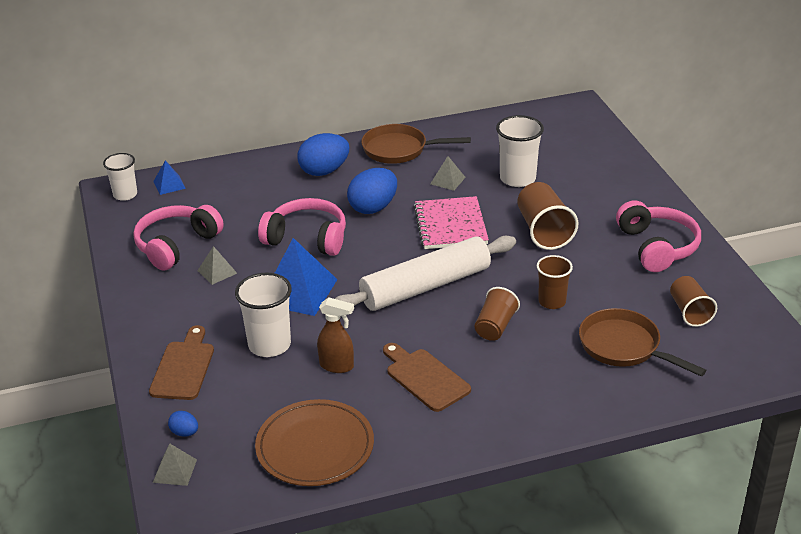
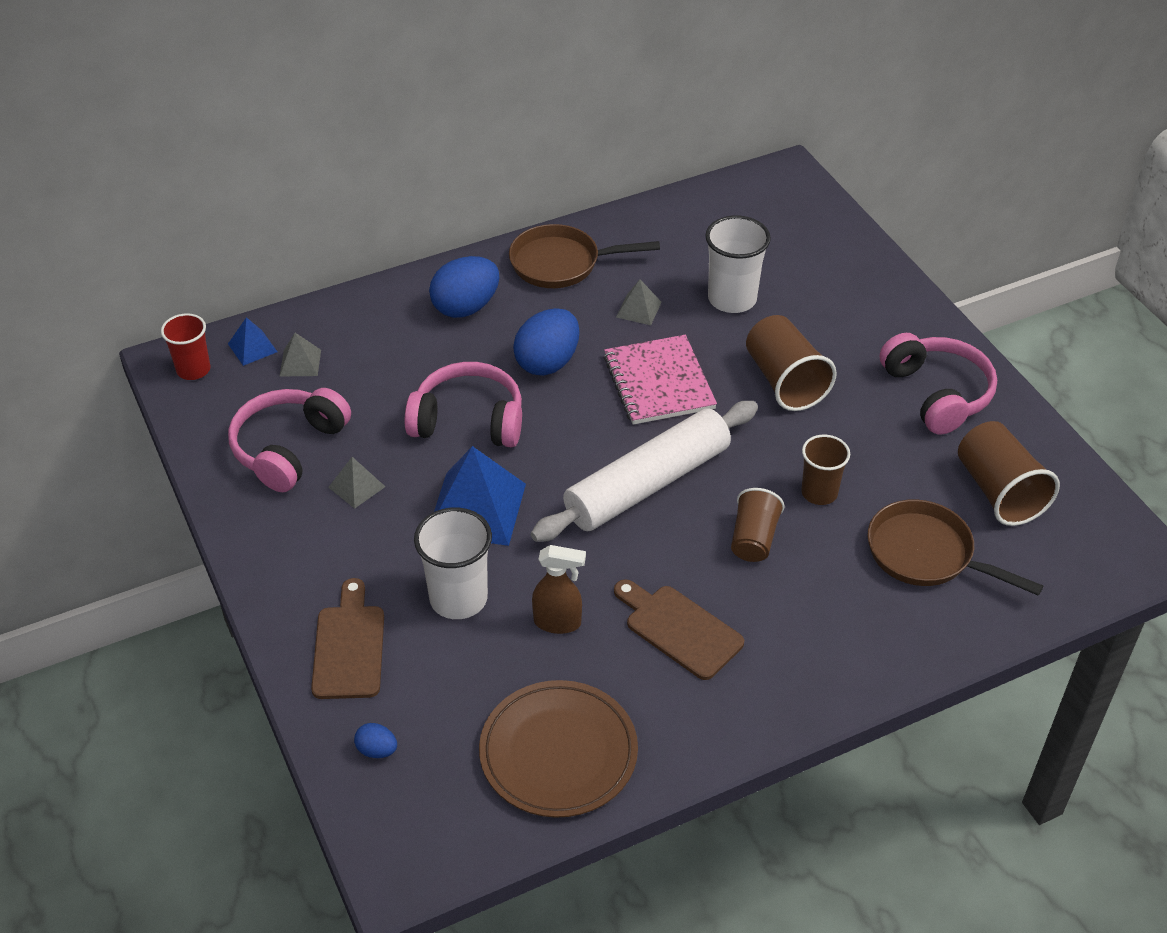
camera: 10 degrees left, 10 degrees up
white cup [103,153,137,201] -> red cup [161,313,210,380]
grey pyramid [153,443,197,486] -> grey pyramid moved to [280,333,321,376]
brown cup [670,276,717,327] -> brown cup [958,421,1060,526], size x1.50

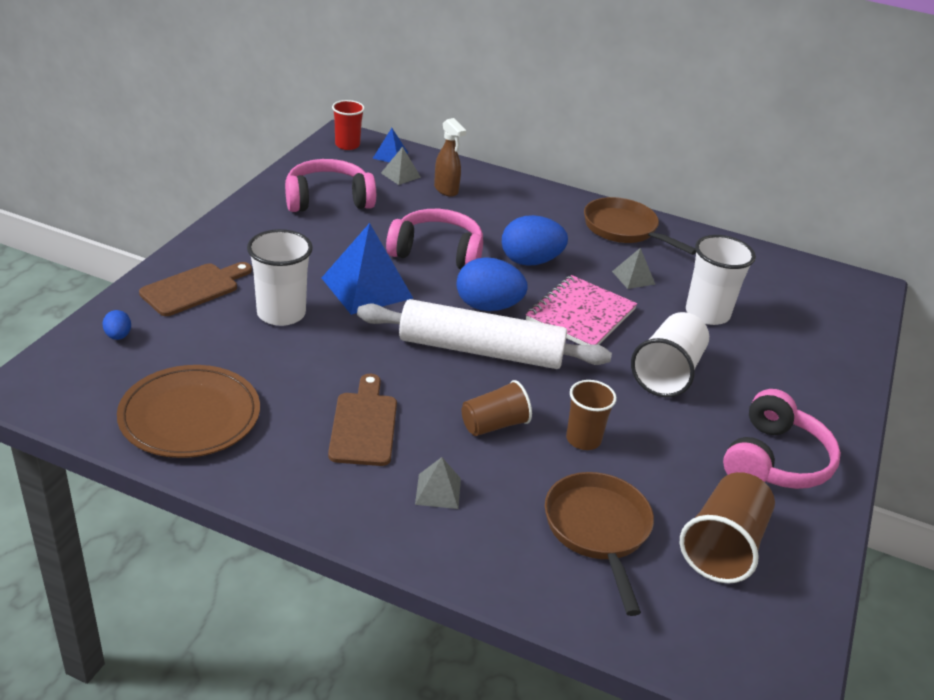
camera: 45 degrees right, 10 degrees down
grey pyramid [328,457,385,509] -> grey pyramid moved to [415,457,461,509]
pink headphones [405,362,522,448] -> pink headphones turned 45 degrees counterclockwise [386,209,483,269]
blue egg [429,256,499,318] -> blue egg moved to [457,257,528,311]
brown spray bottle [532,545,586,634] -> brown spray bottle moved to [434,118,467,197]
brown cup [746,315,837,411] -> white cup [631,312,709,397]

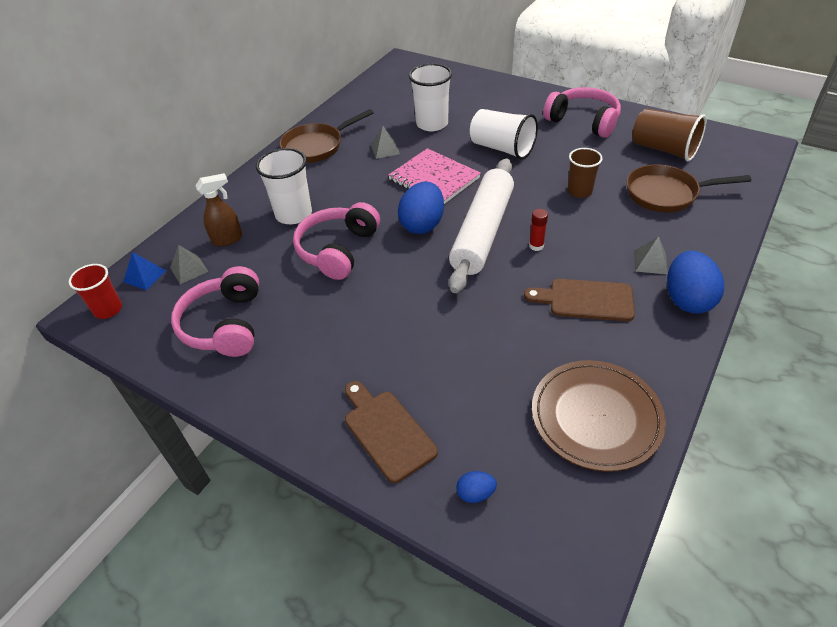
camera: 75 degrees left, 10 degrees up
white cup [247,229,313,326] -> white cup moved to [256,148,312,224]
blue pyramid [322,223,413,315] -> none
brown cup [462,380,532,436] -> none
blue egg [502,215,568,266] -> blue egg moved to [667,251,724,314]
none -> red glue stick [529,209,548,251]

